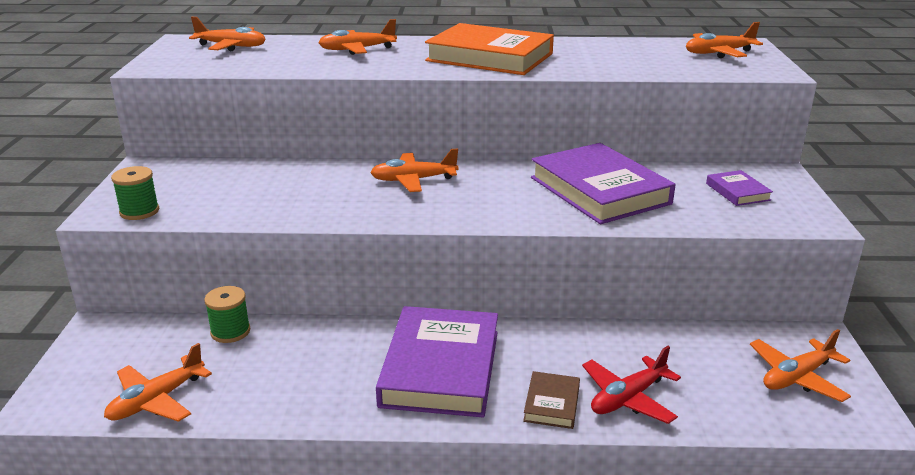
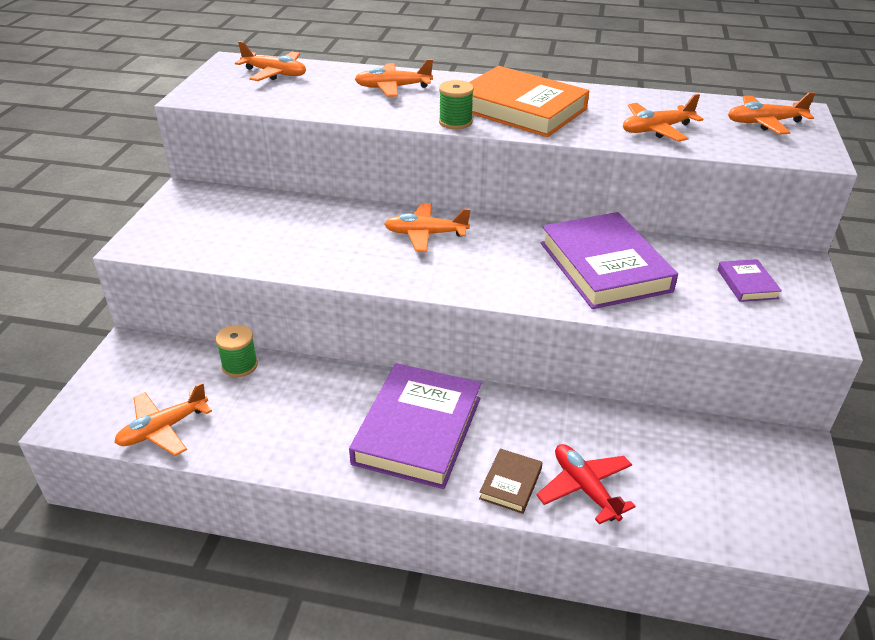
camera: 10 degrees right, 10 degrees up
green spool [111,166,159,220] -> green spool moved to [439,80,474,129]
red plane [582,346,681,424] -> red plane turned 90 degrees clockwise [537,444,636,524]
orange plane [750,329,851,402] -> orange plane moved to [623,94,703,142]

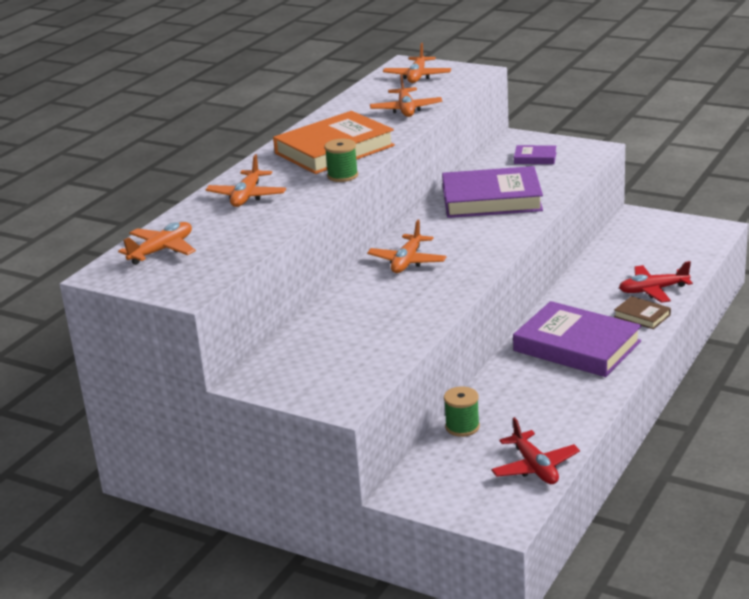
camera: 70 degrees left, 10 degrees down
orange plane [114,382,212,456] -> red plane [491,417,580,484]

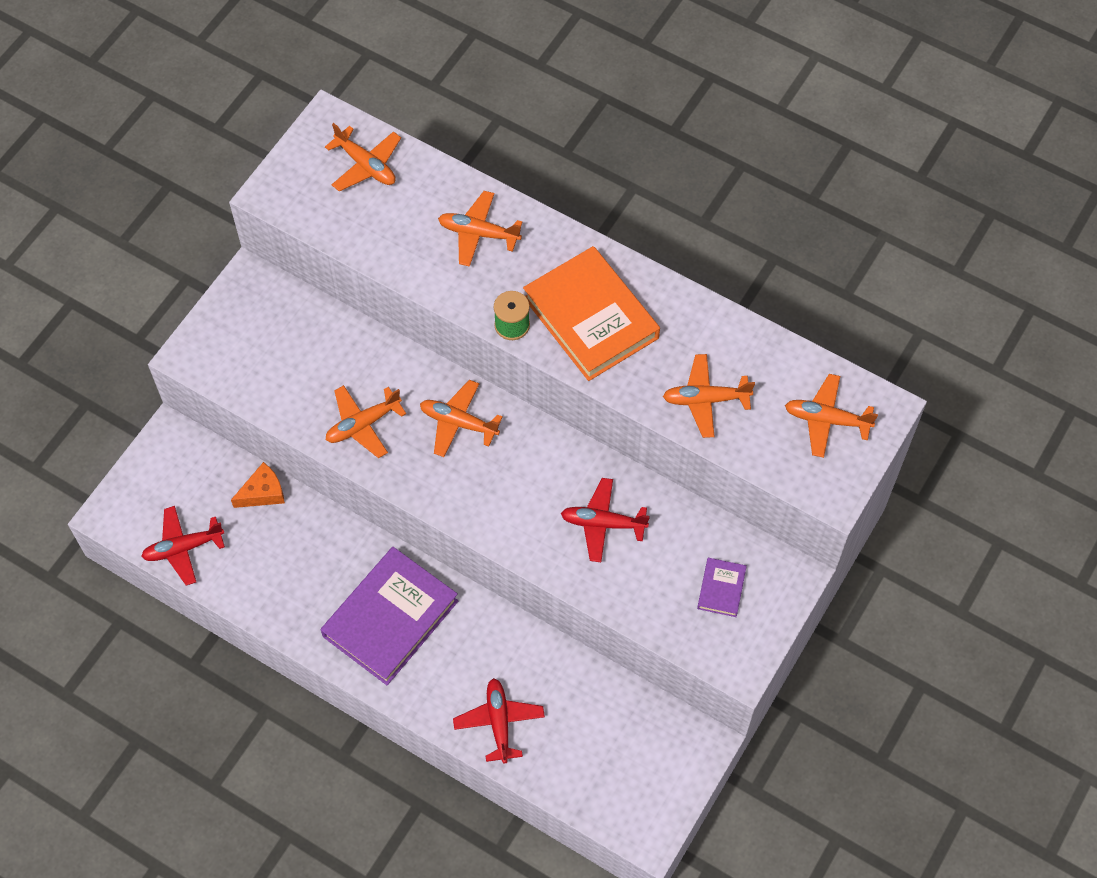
camera: 90 degrees right, 35 degrees up
purple book [442,166,543,218] -> red plane [561,478,650,562]
green spool [444,387,480,437] -> orange cheese [231,462,285,508]
brown book [614,296,671,329] -> none
none -> orange plane [326,385,406,458]

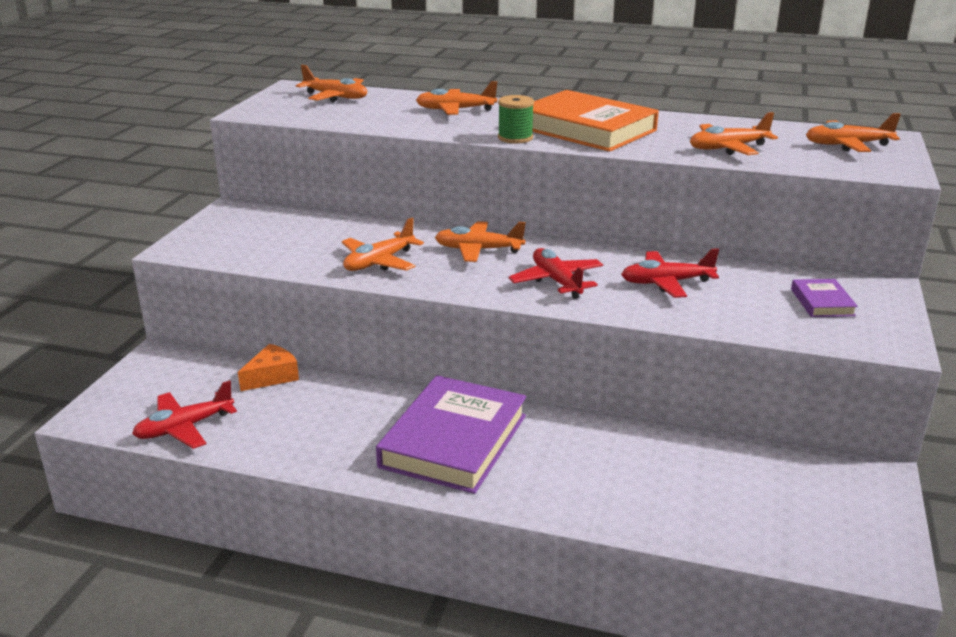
camera: 15 degrees left, 35 degrees down
red plane [453,678,545,764] -> red plane moved to [508,248,603,299]

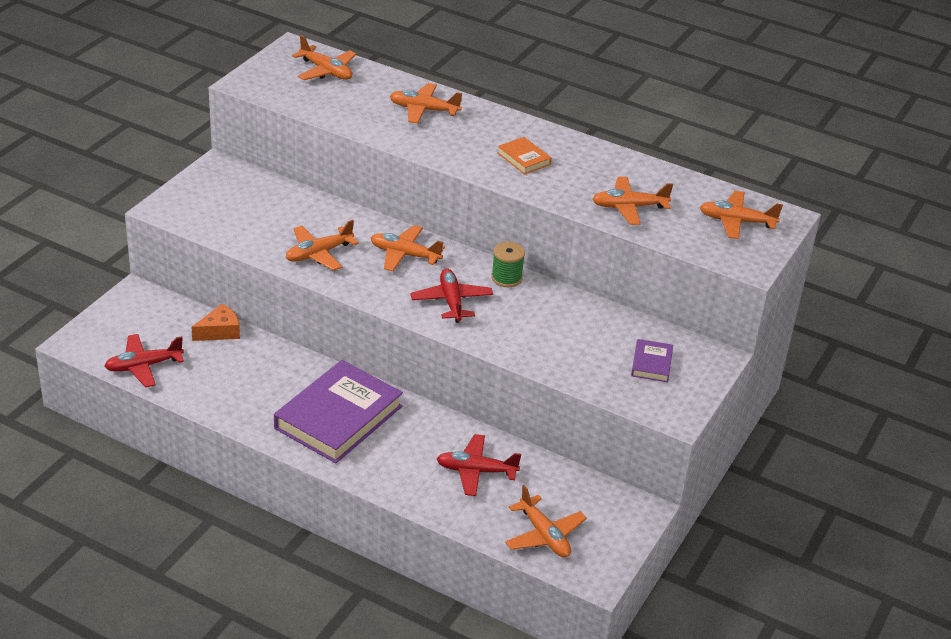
camera: 10 degrees right, 10 degrees up
green spool [498,95,534,144] -> green spool moved to [491,242,525,287]
orange book [532,90,659,152] -> orange book [497,137,552,174], size x0.45
red plane [621,248,719,298] -> red plane moved to [437,434,521,496]
none -> orange plane [505,485,587,558]

